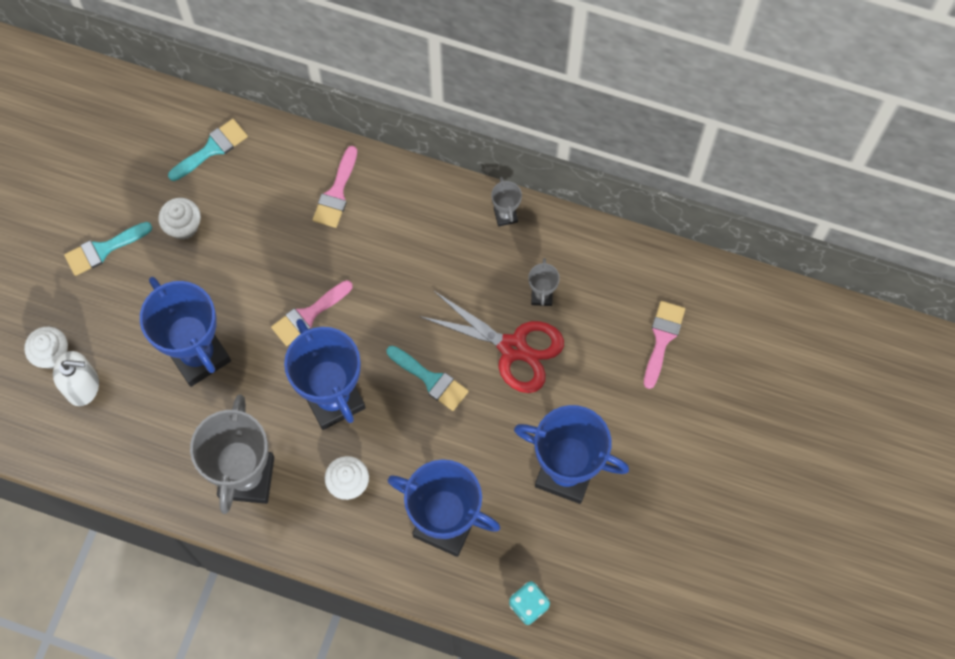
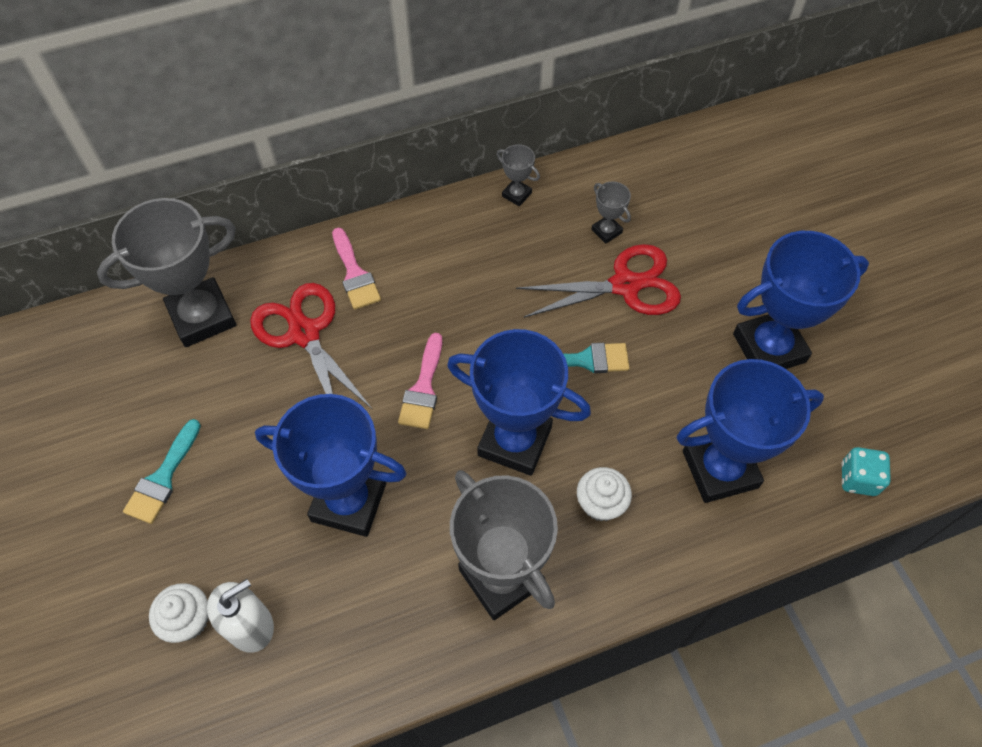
camera: 40 degrees left, 10 degrees down
white cupcake [159,198,201,240] -> none
turquoise brush [168,119,248,181] -> grey trophy [97,198,236,347]
pink brush [644,301,685,389] -> none
none -> red scissors [250,283,373,410]

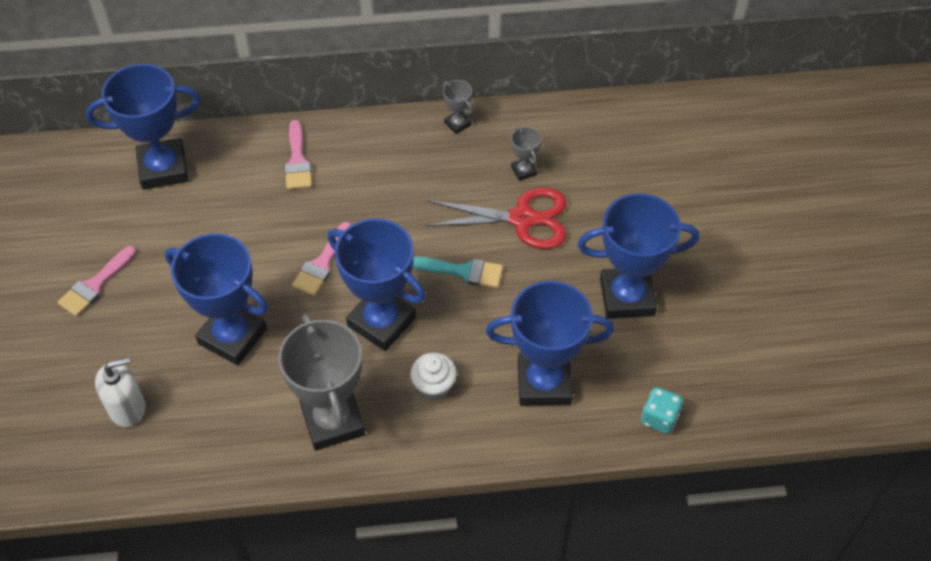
camera: 15 degrees right, 5 degrees down
grey trophy [97,198,236,347] -> blue trophy [86,64,201,190]
turquoise brush [123,419,201,524] -> pink brush [57,246,136,317]
white cupcake [149,583,208,643] -> none
red scissors [250,283,373,410] -> none

